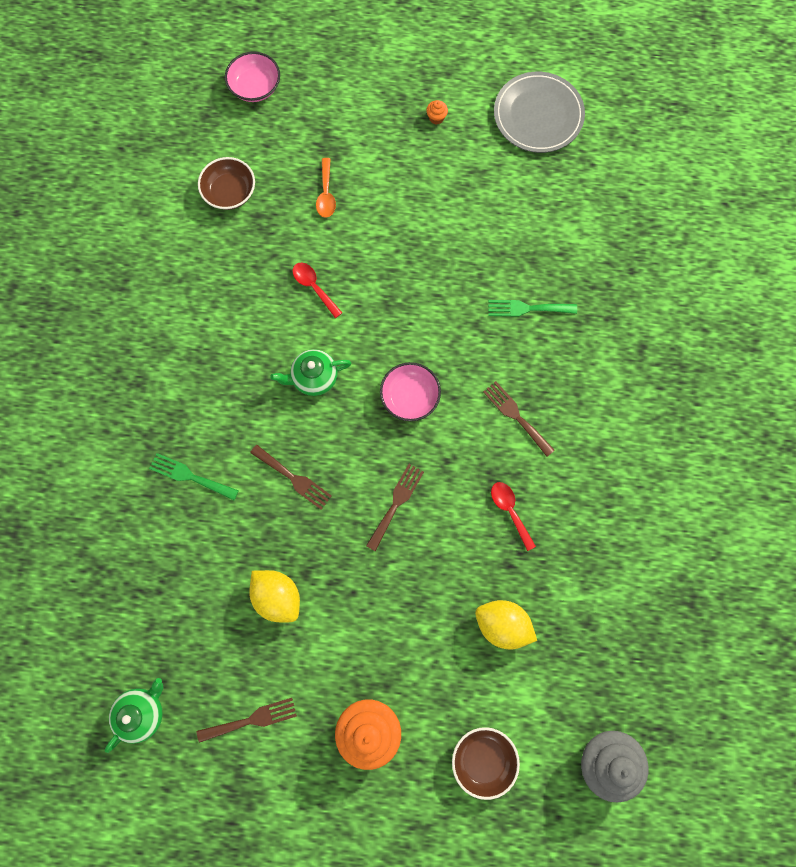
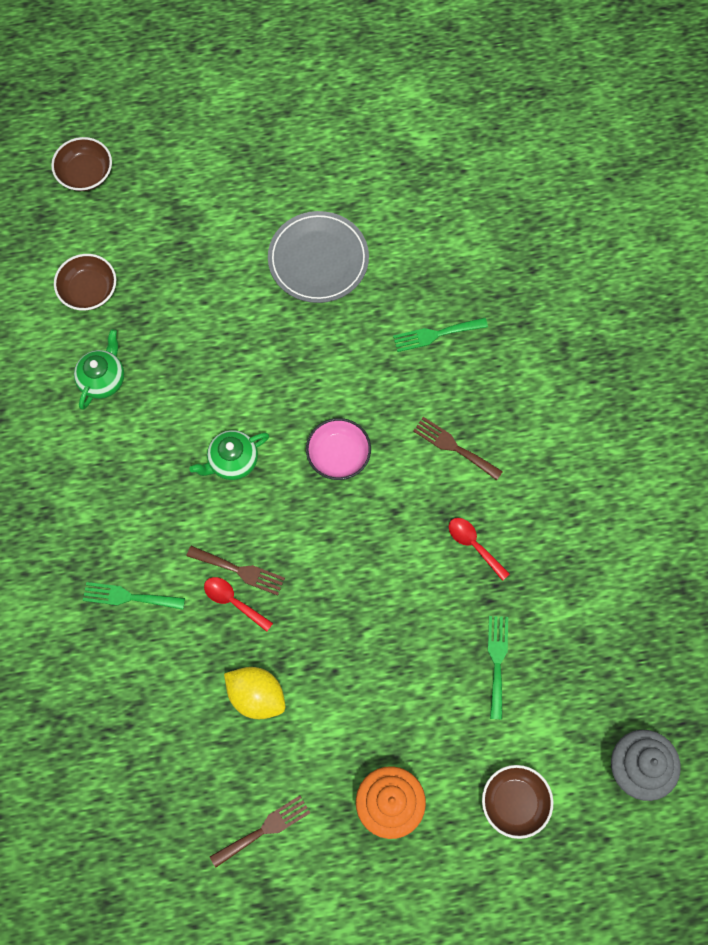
camera: 15 degrees left, 5 degrees down
green teapot [105,678,164,753] -> green teapot moved to [74,329,124,410]
pink bowl [225,52,280,102] -> brown bowl [51,137,112,191]
red spoon [293,263,342,318] -> red spoon moved to [204,577,273,632]
orange spoon [316,158,336,218] -> none
brown fork [366,464,424,551] -> none
orange cupcake [426,100,448,125] -> none
yellow lemon [475,600,537,649] -> green fork [488,616,508,719]
grey plate [494,72,585,153] -> grey plate moved to [268,211,369,303]

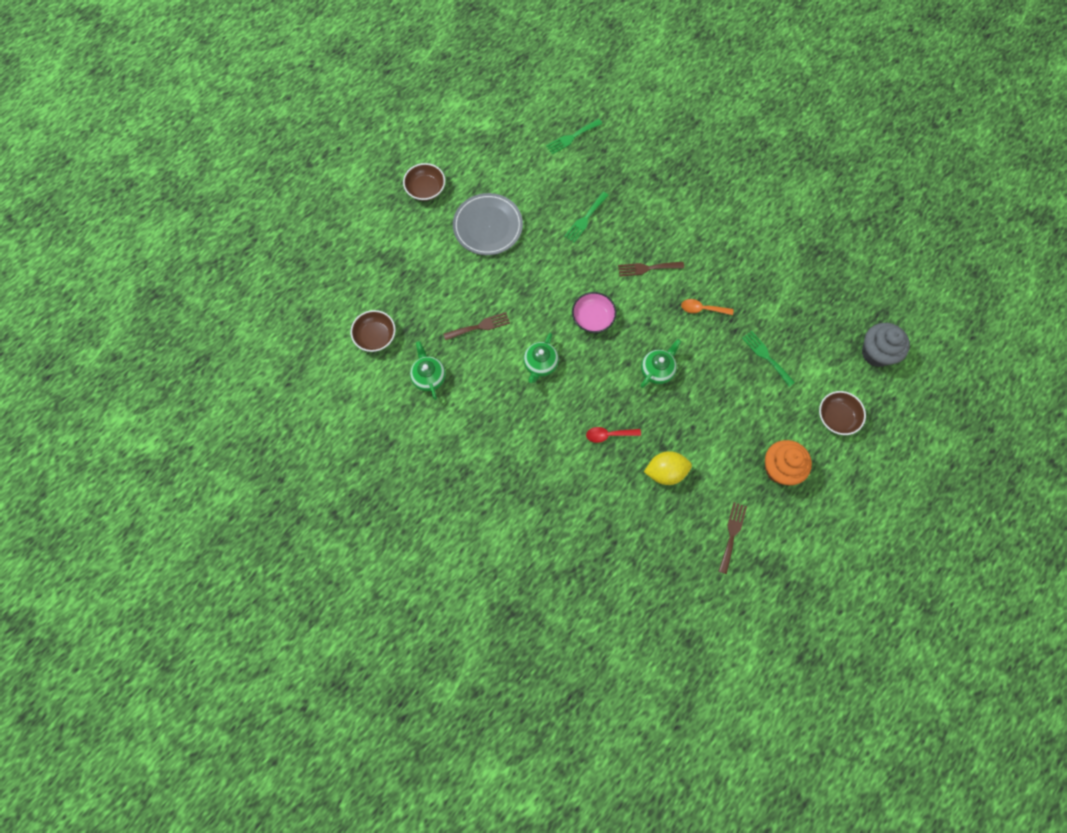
camera: 40 degrees left, 0 degrees up
brown bowl [51,137,112,191] -> brown bowl moved to [403,163,445,201]
green fork [83,582,185,610] -> green fork moved to [546,119,602,154]
brown fork [187,546,285,595] -> brown fork moved to [443,312,510,340]
red spoon [449,518,510,581] -> orange spoon [681,299,734,315]
none -> green teapot [641,339,681,388]

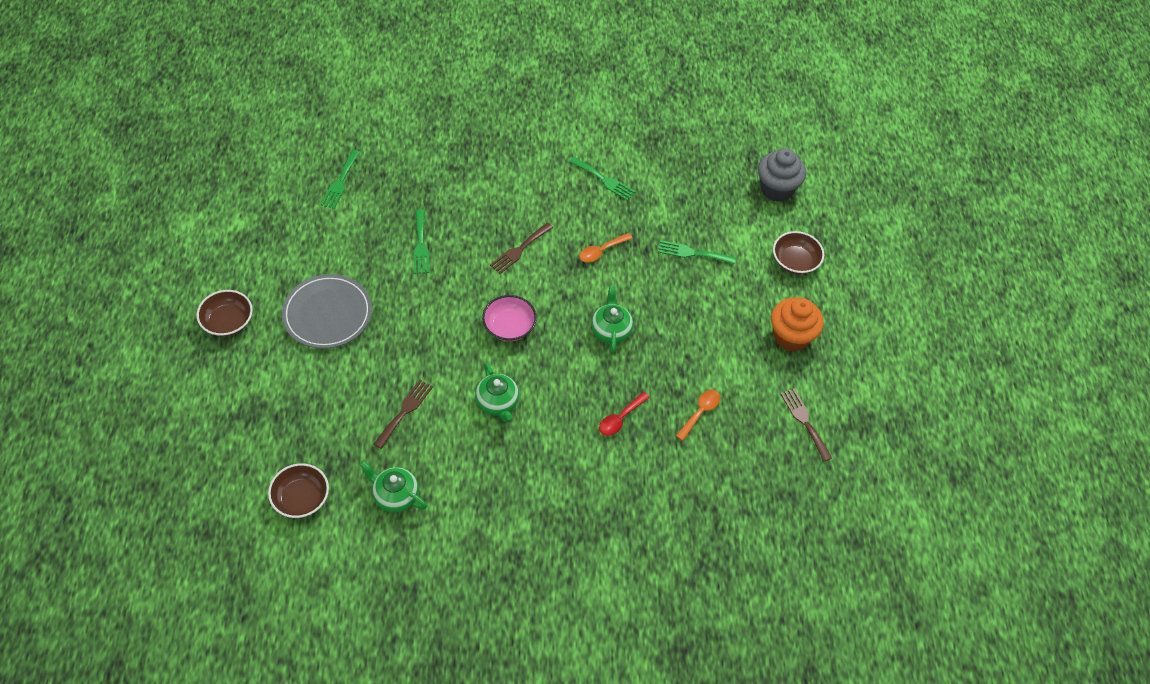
camera: 45 degrees left, 15 degrees down
yellow lemon [644,451,692,485] -> orange spoon [676,389,720,441]
none -> green fork [569,157,636,201]

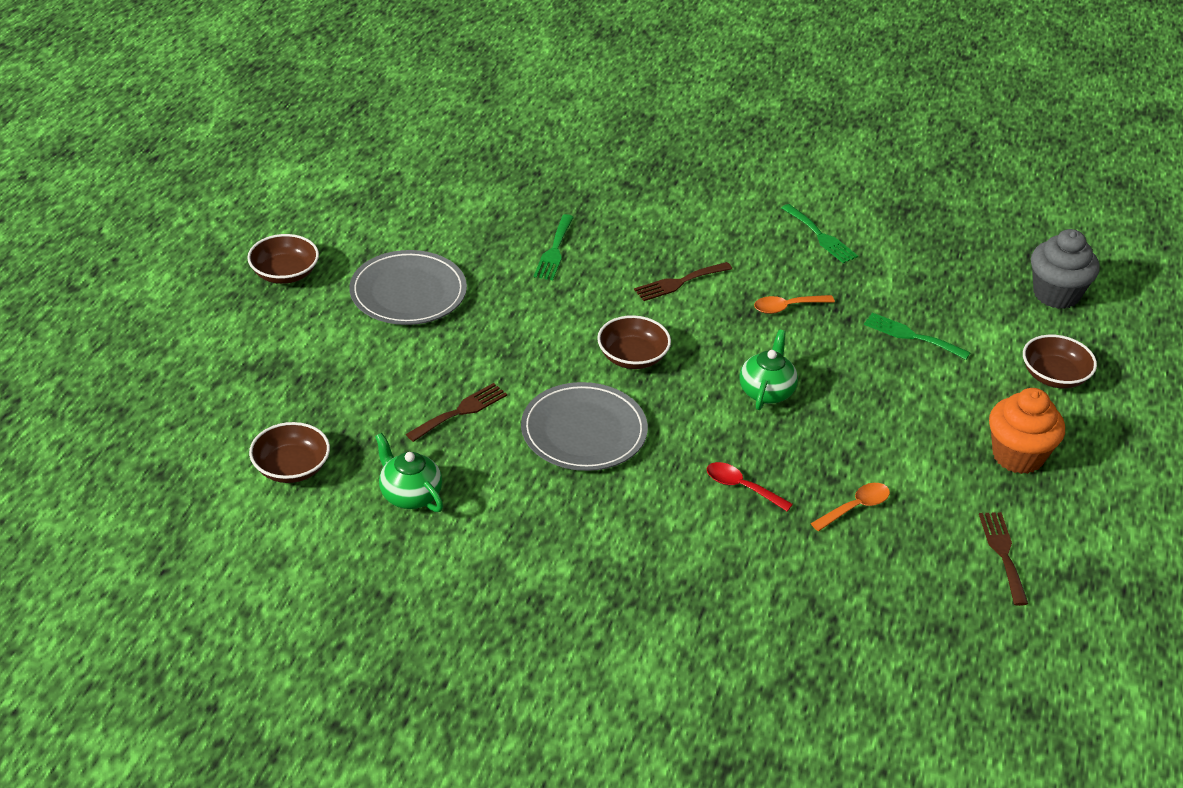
camera: 20 degrees right, 15 degrees down
green fork [321,150,360,209] -> none
green teapot [475,363,519,423] -> grey plate [521,382,648,471]
pink bowl [482,295,537,341] -> brown bowl [597,315,671,369]
red spoon [599,392,650,436] -> red spoon turned 60 degrees clockwise [707,462,793,512]

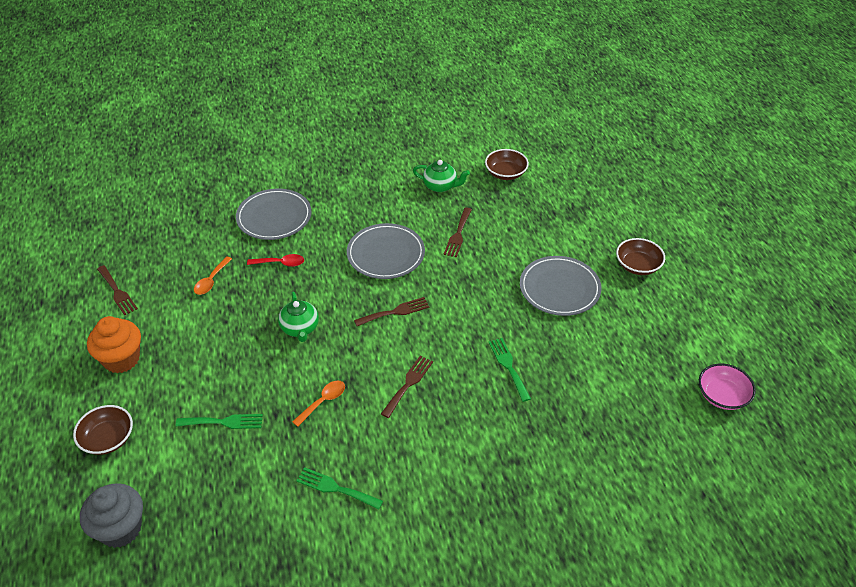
camera: 150 degrees right, 5 degrees up
brown bowl [597,315,671,369] -> brown fork [354,297,430,326]
none -> grey plate [236,189,311,240]
none -> pink bowl [699,363,756,410]

